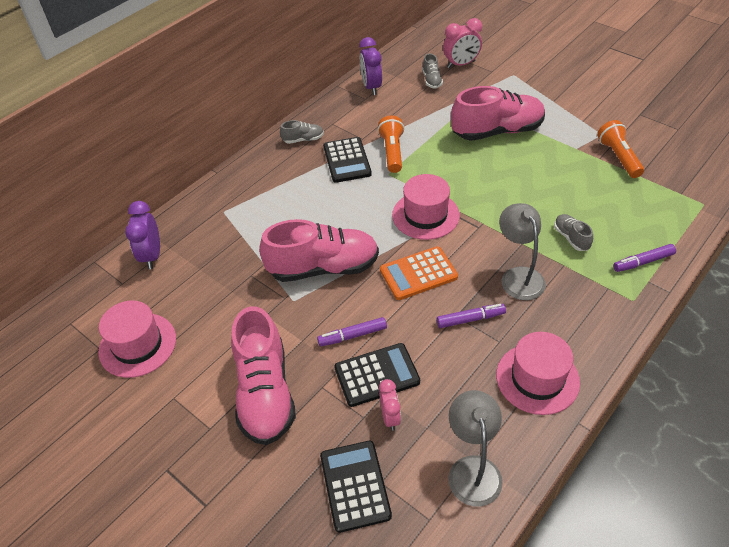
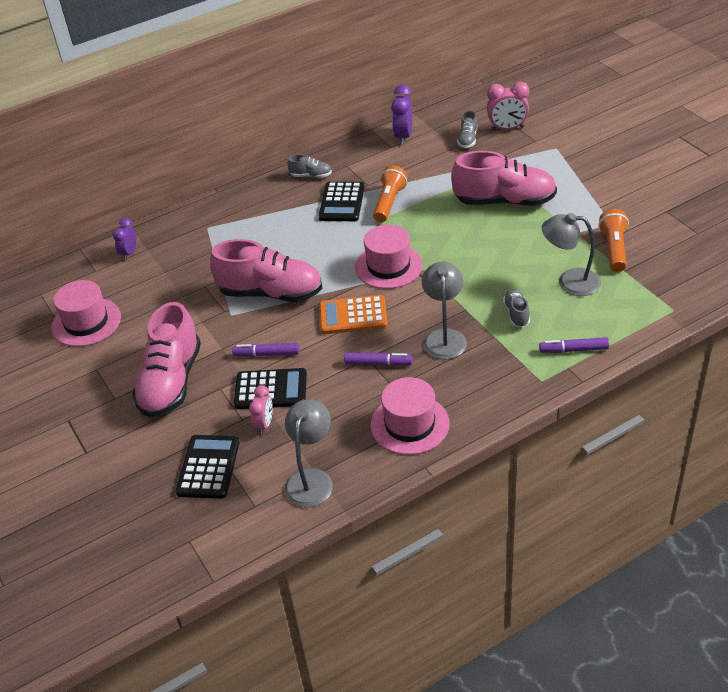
camera: 20 degrees right, 5 degrees down
purple clock [125,201,160,269] -> purple clock [113,218,136,260], size x0.65
none -> grey lamp [542,213,601,296]

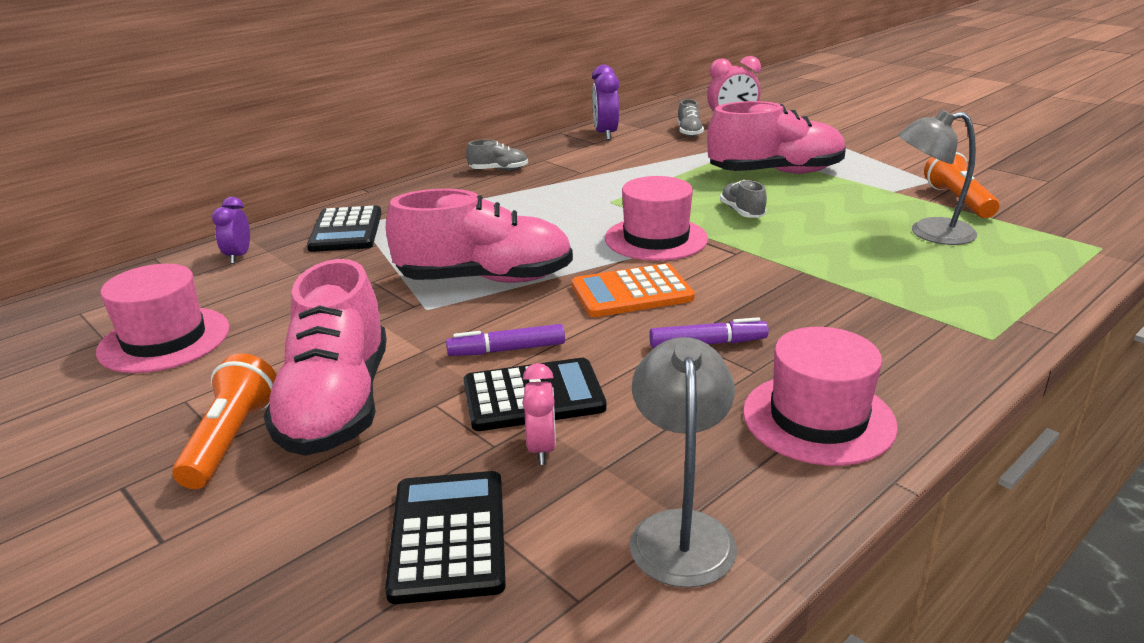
camera: 15 degrees left, 15 degrees down
black calculator [319,182,365,221] -> black calculator moved to [307,205,382,252]
orange flashlight [373,165,408,222] -> orange flashlight moved to [172,353,277,489]
grey lamp [422,261,467,359] -> none
grey shoe [503,289,530,327] -> grey shoe moved to [720,180,767,218]
purple marker [539,337,609,353] -> none

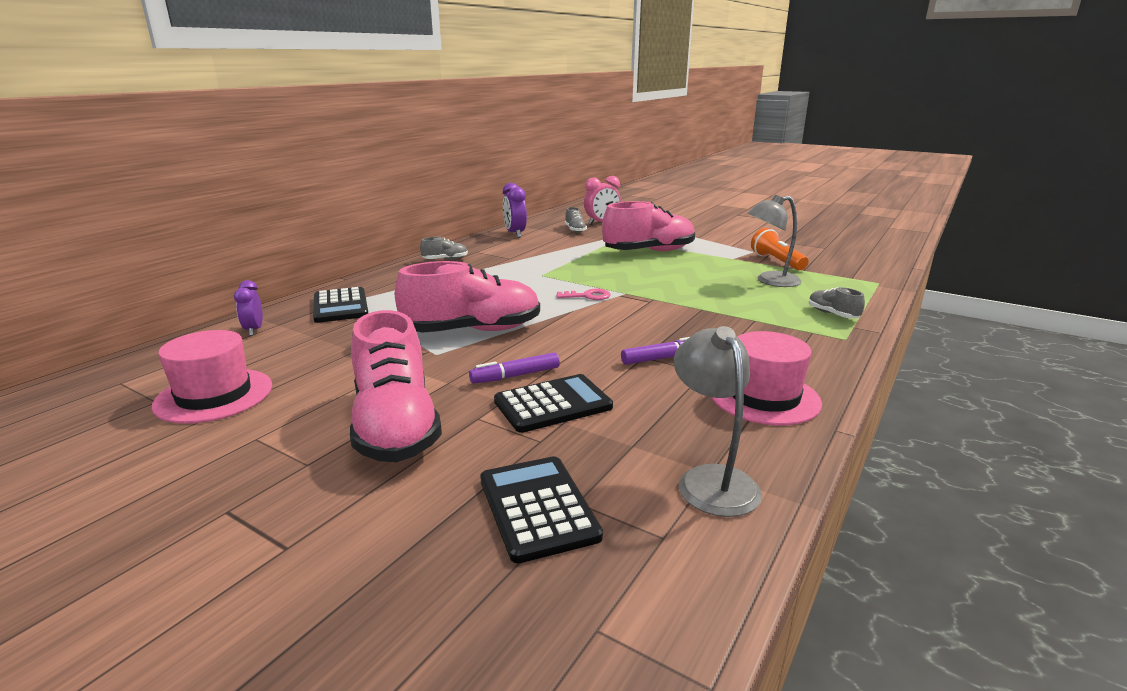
camera: 15 degrees left, 5 degrees down
orange flashlight [172,353,277,489] -> none
pink clock [522,363,556,465] -> none
orange calculator [572,263,695,317] -> none
pink hat [605,176,708,261] -> pink key [557,289,610,300]
grey shoe [720,180,767,218] -> grey shoe moved to [809,287,865,318]

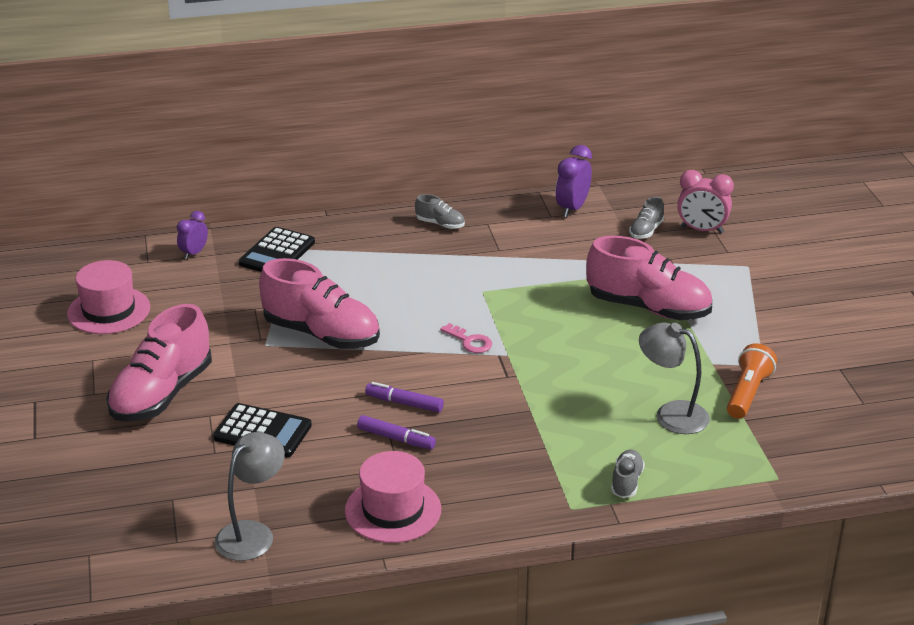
camera: 45 degrees right, 10 degrees up
purple marker [469,352,560,384] -> purple marker moved to [365,382,444,412]
black calculator [480,456,603,563] -> none

